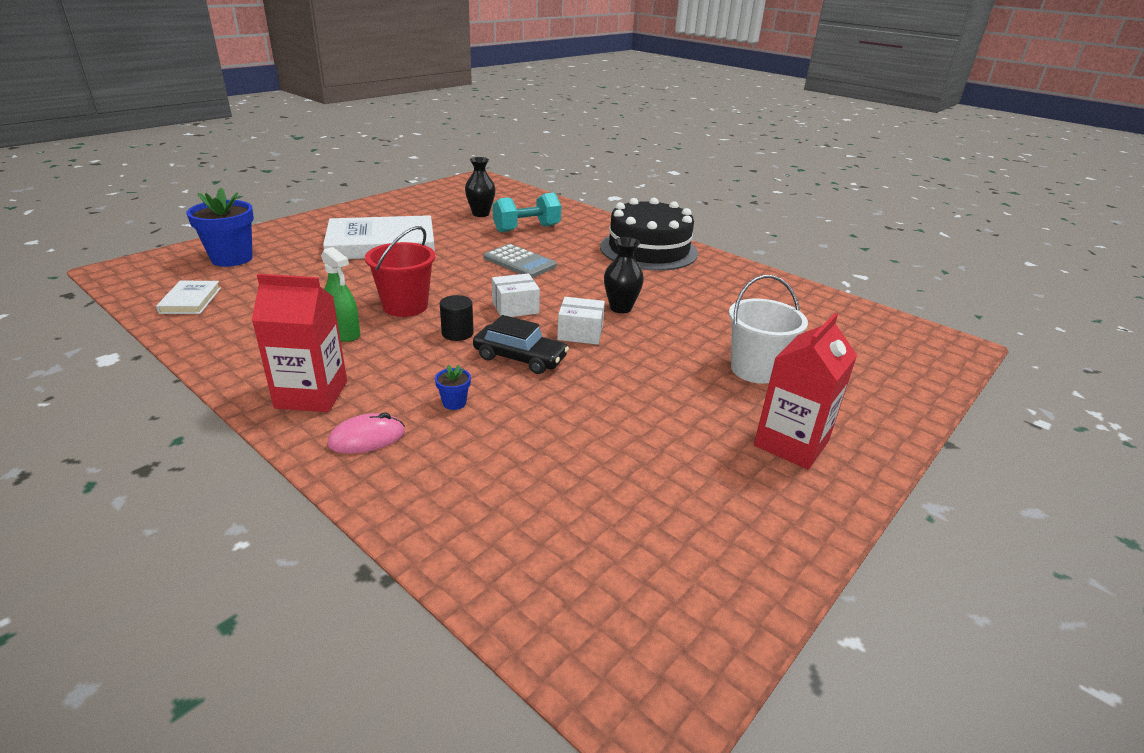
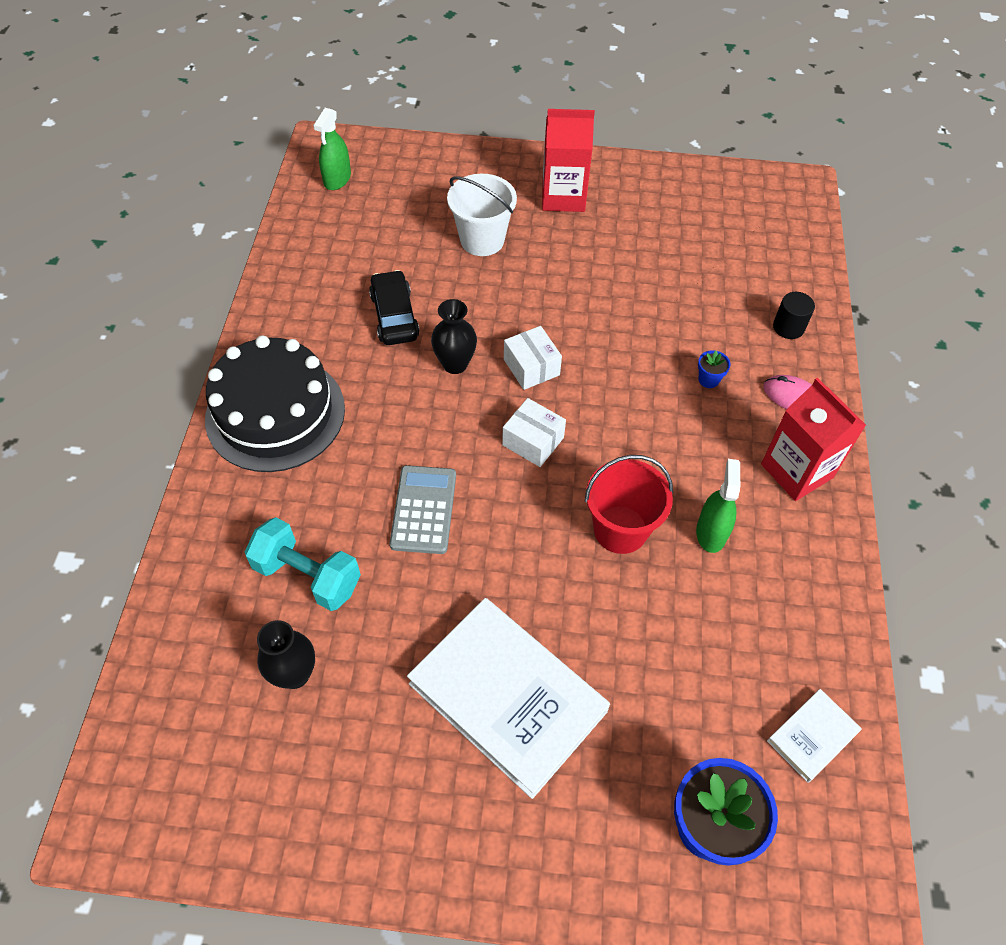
camera: 125 degrees left, 25 degrees up
black cylinder [440,295,474,341] -> black cylinder moved to [773,292,815,339]
black car [473,315,569,374] -> black car moved to [369,270,420,345]
none -> green spray bottle [313,108,351,190]

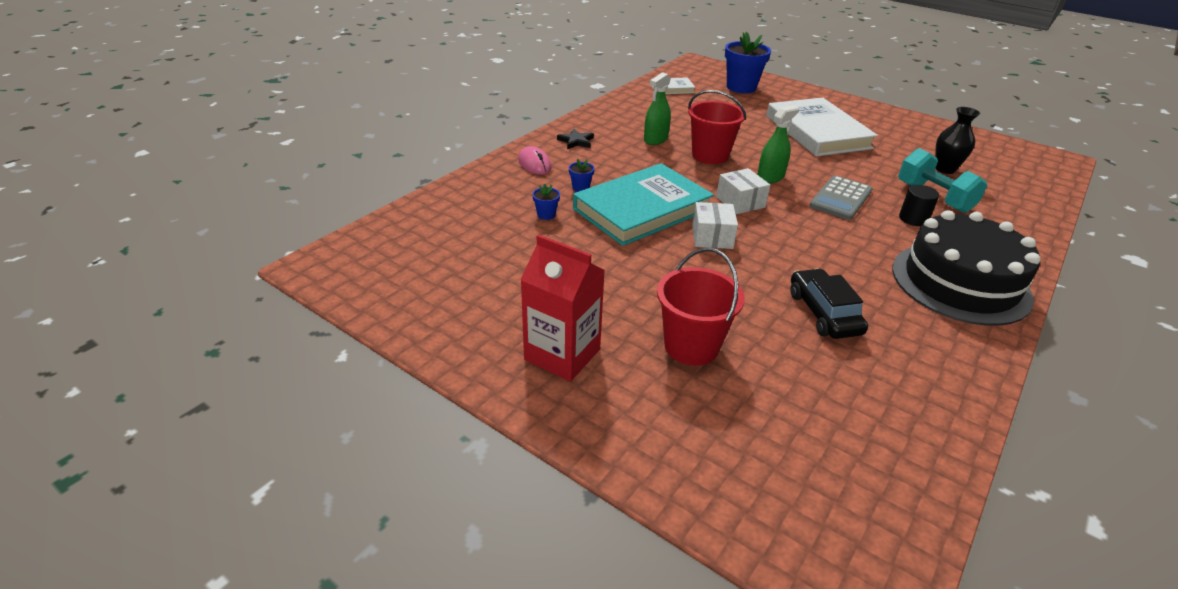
camera: 150 degrees left, 20 degrees down
green spray bottle [313,108,351,190] -> green spray bottle moved to [757,105,799,183]
black car [369,270,420,345] -> black car turned 150 degrees clockwise [790,268,868,339]
black vase [431,299,477,374] -> none
white bucket [447,174,517,256] -> red bucket [657,248,745,365]
red carton [761,377,866,501] -> black star [557,128,594,149]
black cylinder [773,292,815,339] -> black cylinder moved to [899,185,939,226]
none -> blue flower pot [532,184,560,220]
none -> turquoise book [573,163,714,246]

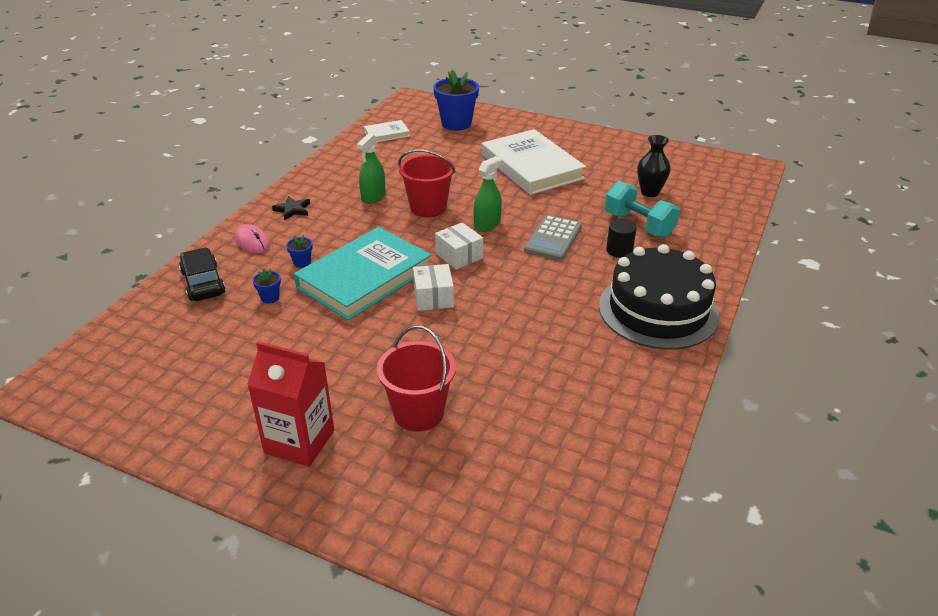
camera: 10 degrees left, 0 degrees up
black car [790,268,868,339] -> black car moved to [179,247,225,301]

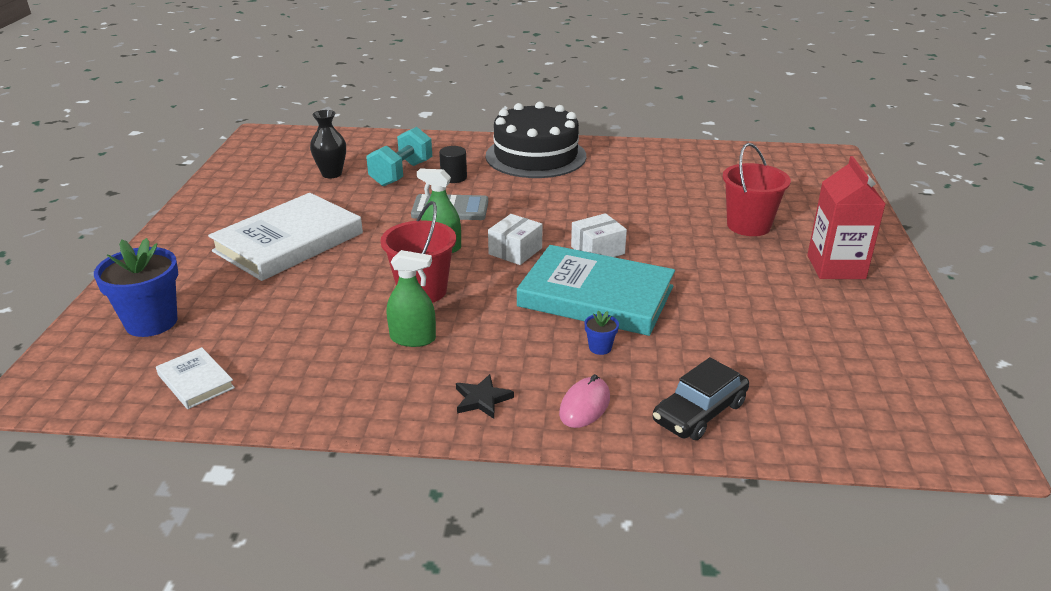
camera: 110 degrees left, 5 degrees down
blue flower pot [253,269,281,304] -> none

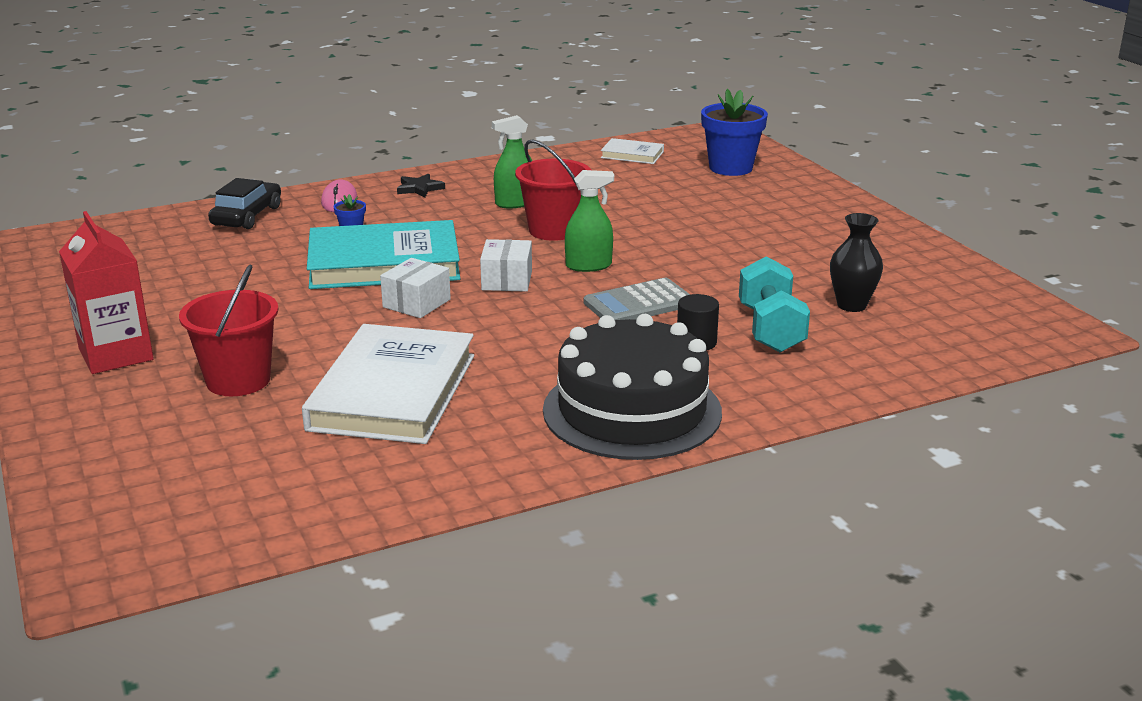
camera: 150 degrees right, 5 degrees down
white book [208,193,363,281] -> white book moved to [302,324,474,444]

